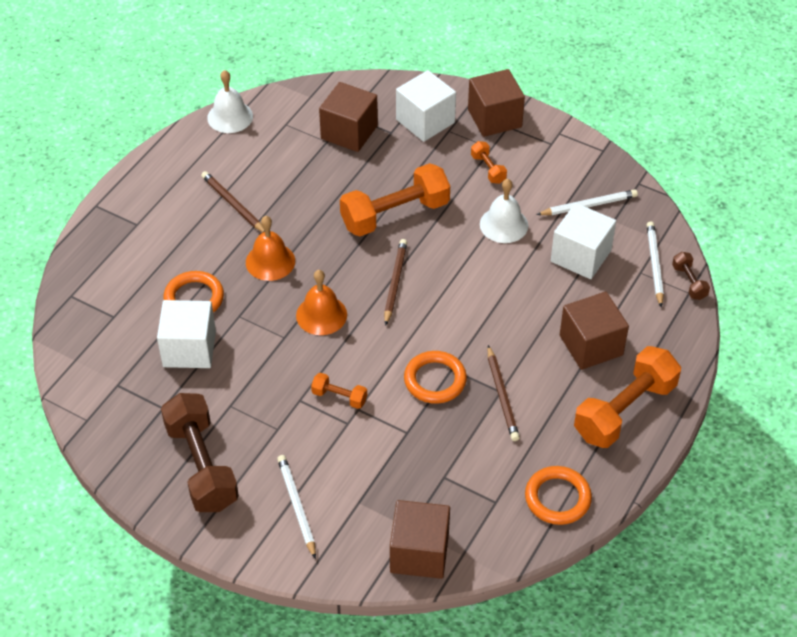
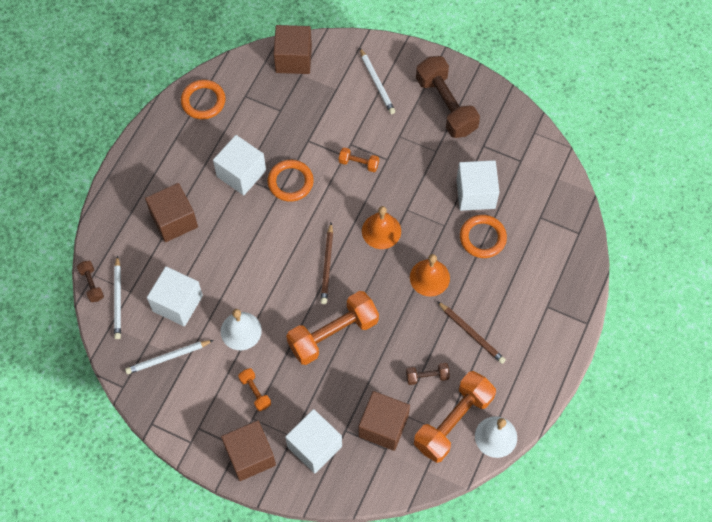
camera: 175 degrees right, 15 degrees up
brown pencil [488,345,520,441] -> white cube [213,135,266,195]
orange dumbbell [574,346,681,448] -> orange dumbbell moved to [414,371,496,463]
none -> brown dumbbell [406,363,450,385]

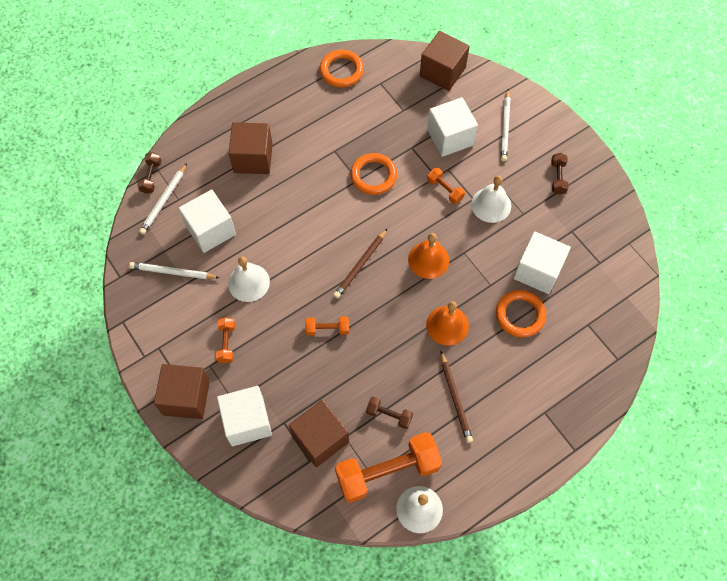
camera: 30 degrees right, 0 degrees up
white cube [213,135,266,195] -> white cube moved to [427,97,478,157]
orange dumbbell [286,291,379,365] -> orange dumbbell [305,316,349,336], size x0.46
brown dumbbell [416,56,480,138] -> brown dumbbell [551,153,569,194], size x0.46
none -> white bell [471,176,511,223]

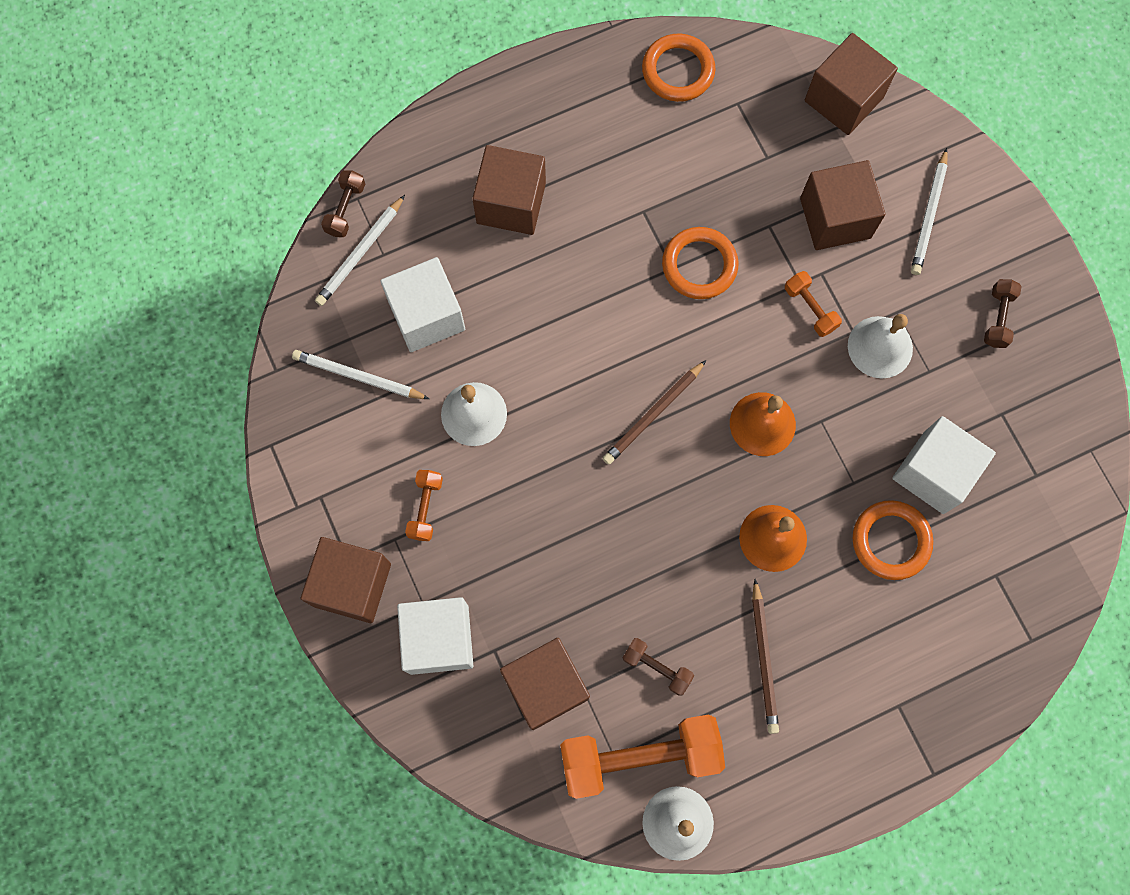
camera: 10 degrees right, 10 degrees up
orange dumbbell [305,316,349,336] -> none
white cube [427,97,478,157] -> brown cube [800,160,885,250]

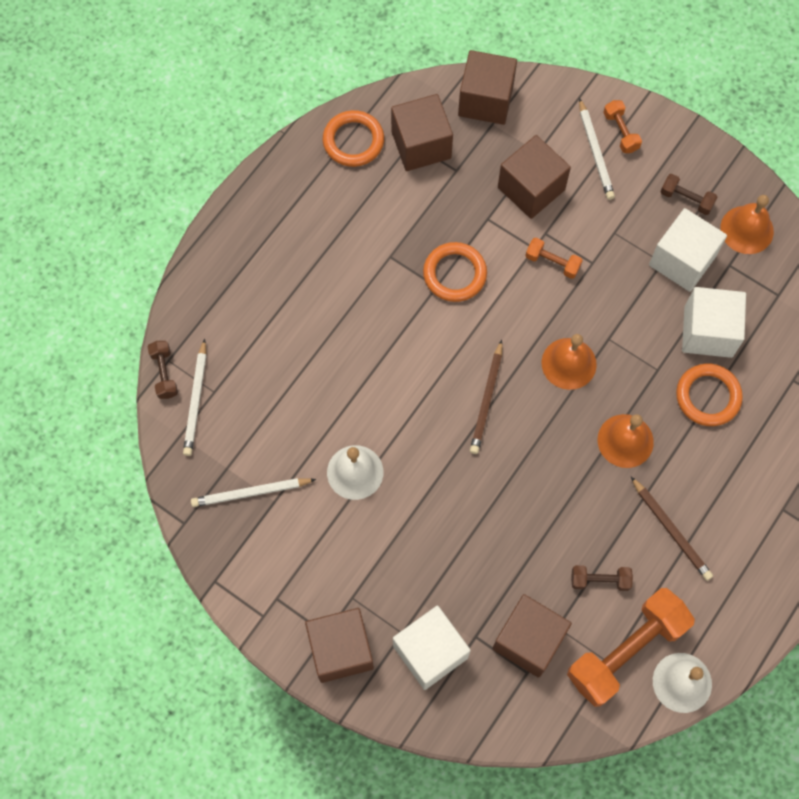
camera: 30 degrees left, 5 degrees down
white cube [380,257,465,352] -> white cube moved to [649,208,727,292]
orange dumbbell [405,470,443,541] -> orange dumbbell moved to [603,100,642,153]
brown cube [472,145,546,235] -> brown cube moved to [391,94,453,171]
white bell [848,314,913,378] -> none
brown dumbbell [984,279,1022,348] -> brown dumbbell turned 45 degrees counterclockwise [660,174,717,215]
none -> orange bell [720,195,774,254]

